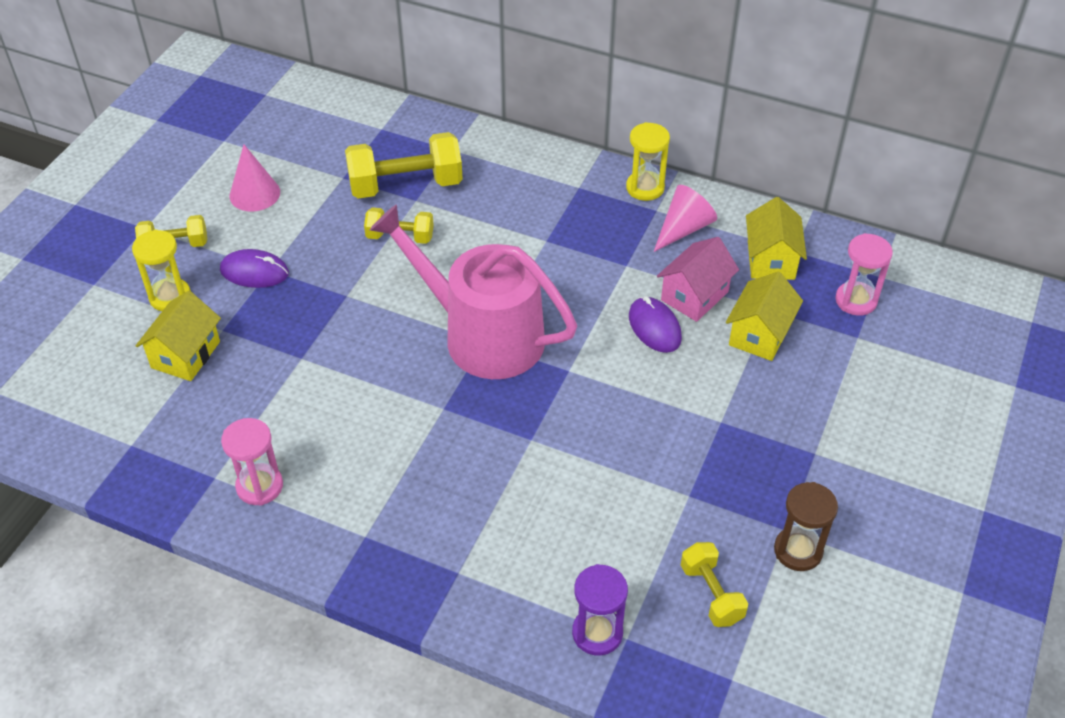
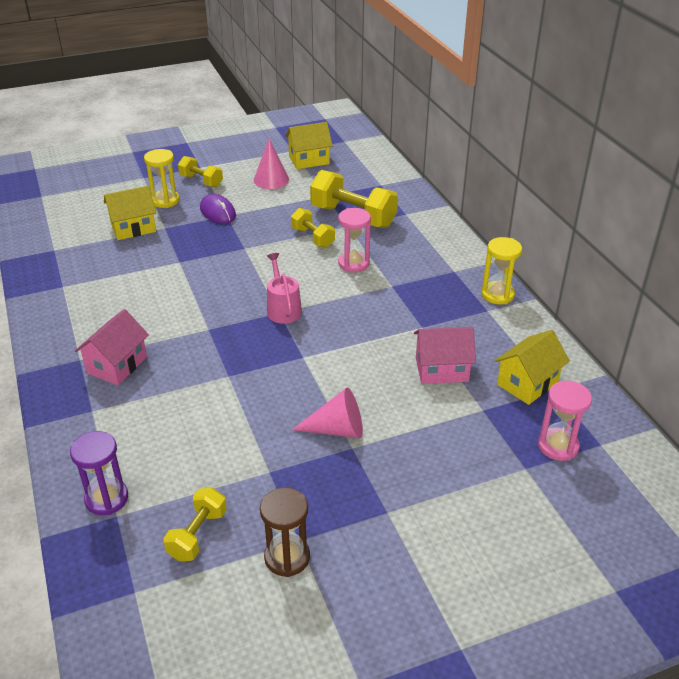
camera: 45 degrees right, 10 degrees down
pink hourglass [221,418,283,506] -> pink hourglass moved to [338,208,371,272]
pink watering can [370,204,577,379] -> pink watering can [267,253,302,324], size x0.45
purple mouse [629,296,682,353] -> none
pink cone [654,185,717,252] -> pink cone moved to [292,388,363,438]
yellow house [726,272,803,361] -> yellow house moved to [285,122,333,169]
none -> pink house [75,309,149,385]

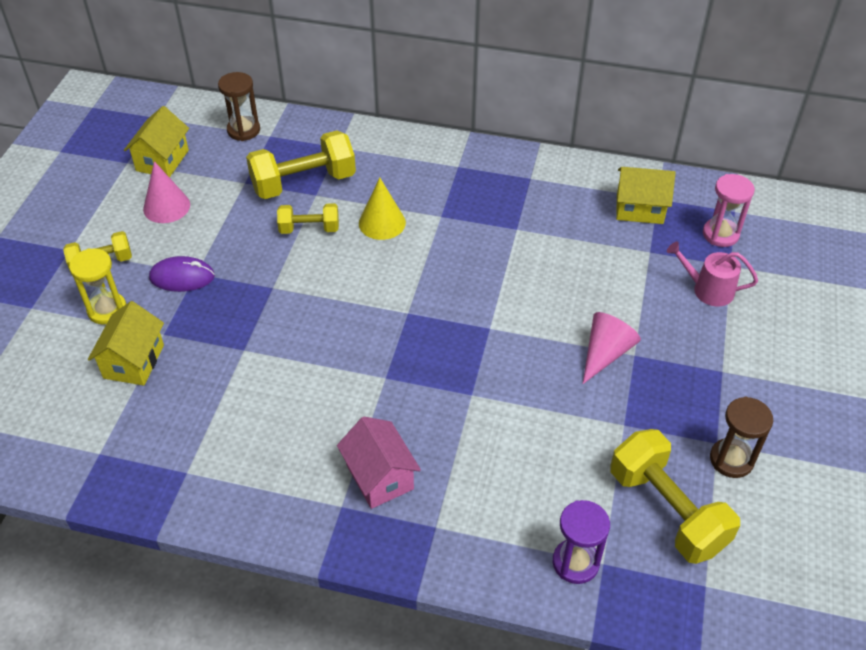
camera: 55 degrees left, 10 degrees up
yellow dumbbell [163,487,227,561] -> yellow dumbbell [611,429,740,564], size x1.76
pink watering can [267,253,302,324] -> pink watering can moved to [667,242,758,306]
pink hourglass [338,208,371,272] -> yellow cone [359,178,406,240]
pink house [414,327,476,384] -> none
yellow hourglass [482,237,522,304] -> none
yellow house [494,330,570,405] -> yellow house turned 75 degrees counterclockwise [616,167,676,224]
none -> brown hourglass [218,72,260,141]

